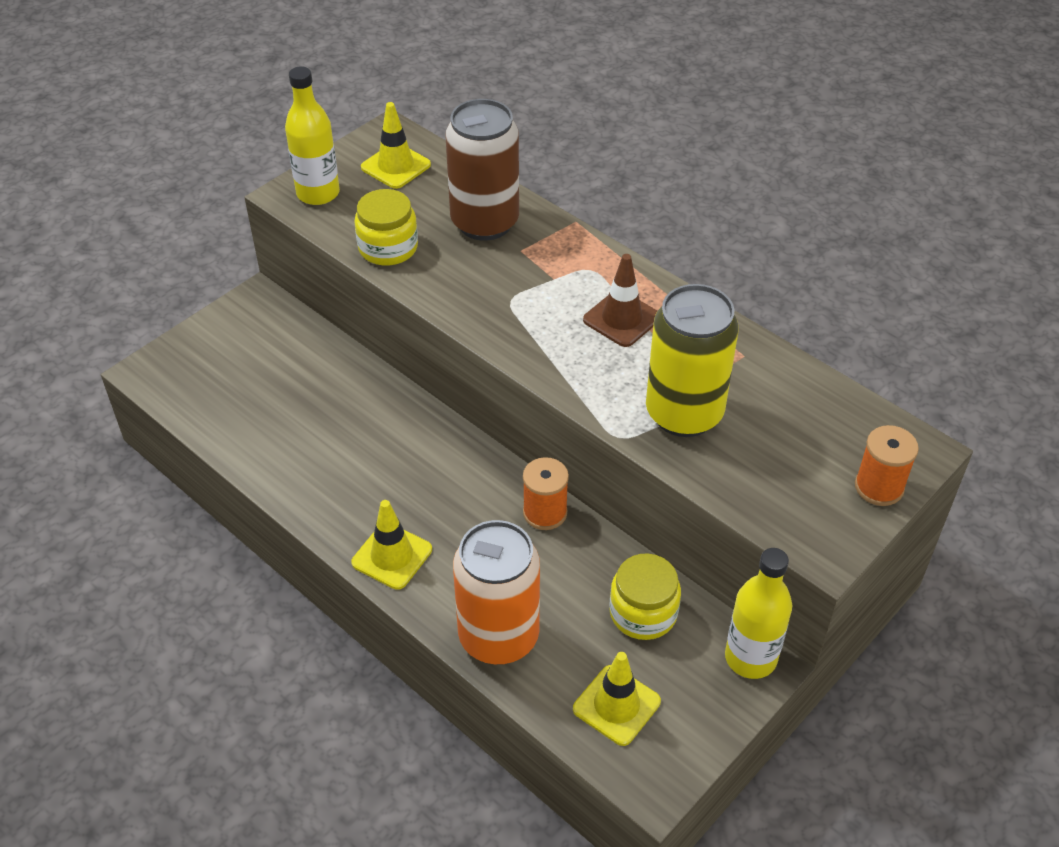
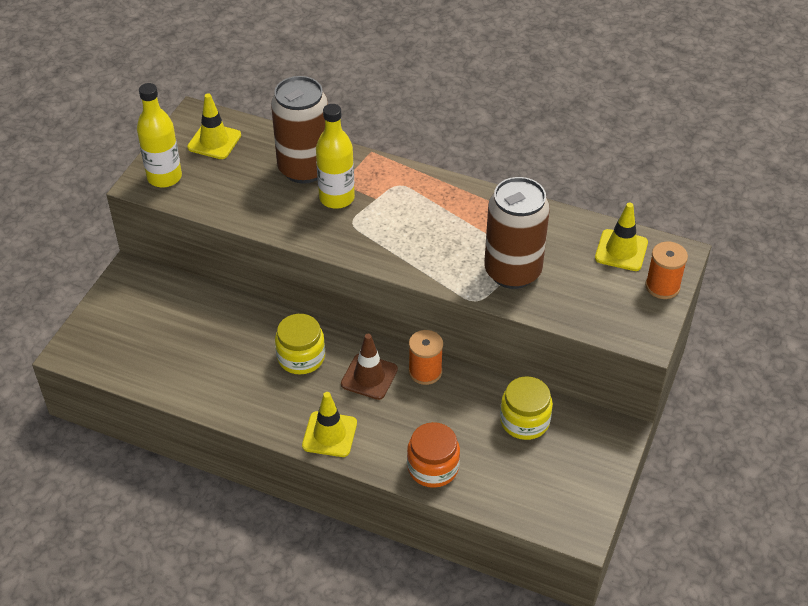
camera: 20 degrees left, 0 degrees up
yellow jar [354,189,418,265] -> yellow jar moved to [275,314,325,374]
orange can [453,520,540,665] -> orange jar [407,422,460,488]
yellow traffic cone [573,652,661,746] -> yellow traffic cone moved to [595,202,648,271]
brown traffic cone [583,254,657,347] -> brown traffic cone moved to [341,334,398,400]
yellow can [646,284,739,437] -> brown can [484,177,550,289]
yellow bottle [725,548,792,679] -> yellow bottle moved to [316,104,355,209]

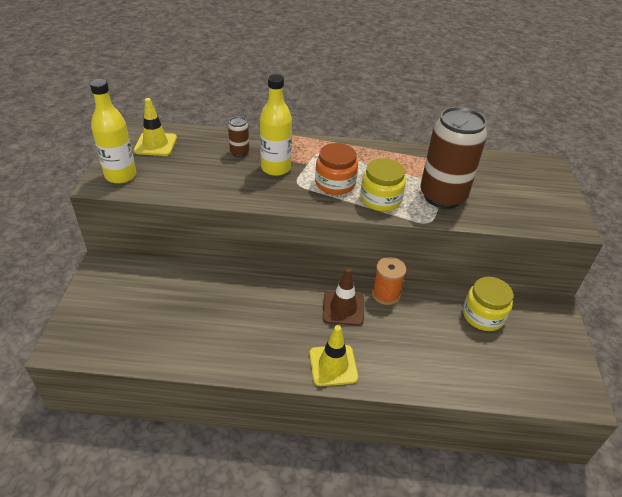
camera: 20 degrees left, 5 degrees down
brown can [271,76,328,184] -> brown can [228,117,249,157], size x0.43
yellow jar [275,314,325,374] -> yellow jar moved to [360,158,406,212]
orange jar [407,422,460,488] -> orange jar moved to [315,143,358,195]
yellow traffic cone [595,202,648,271] -> none
orange spool [645,242,688,299] -> none

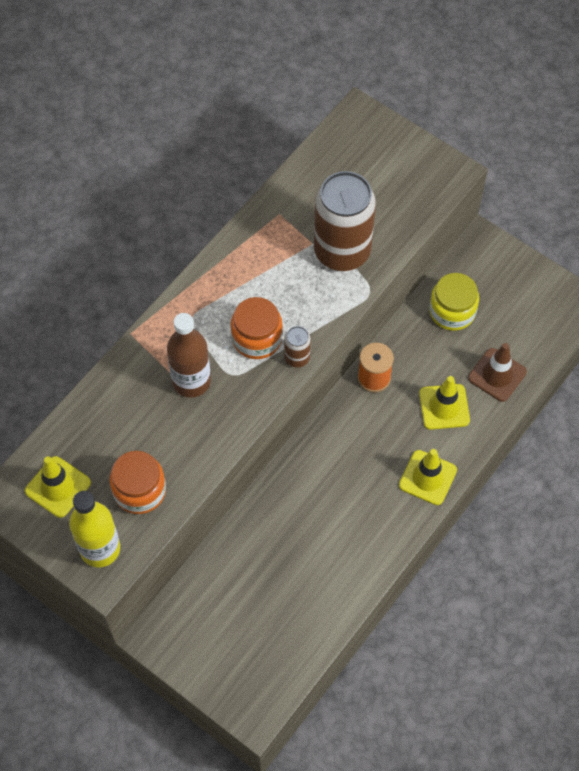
camera: 55 degrees left, 20 degrees up
brown can [228,117,249,157] -> brown can moved to [284,326,311,367]
yellow bottle [260,74,292,176] -> brown bottle [167,313,211,398]
brown traffic cone [322,268,364,326] -> brown traffic cone moved to [468,343,527,402]
yellow jar [360,158,406,212] -> none
none -> orange jar [110,451,166,514]
none -> yellow traffic cone [419,376,470,430]

